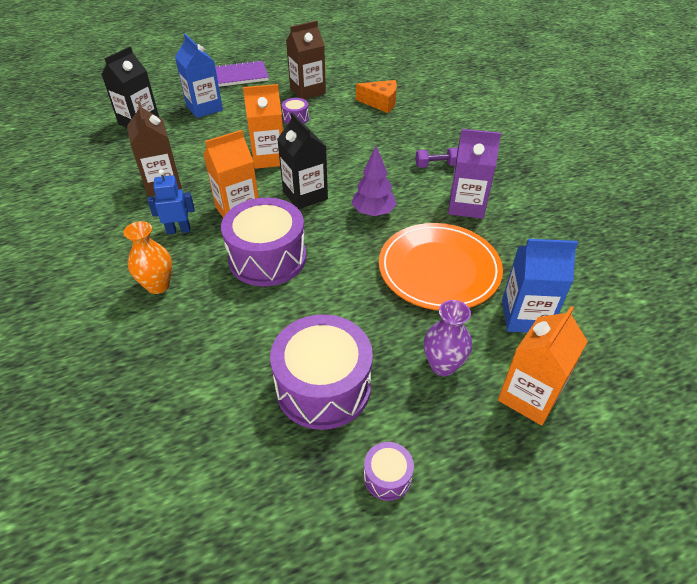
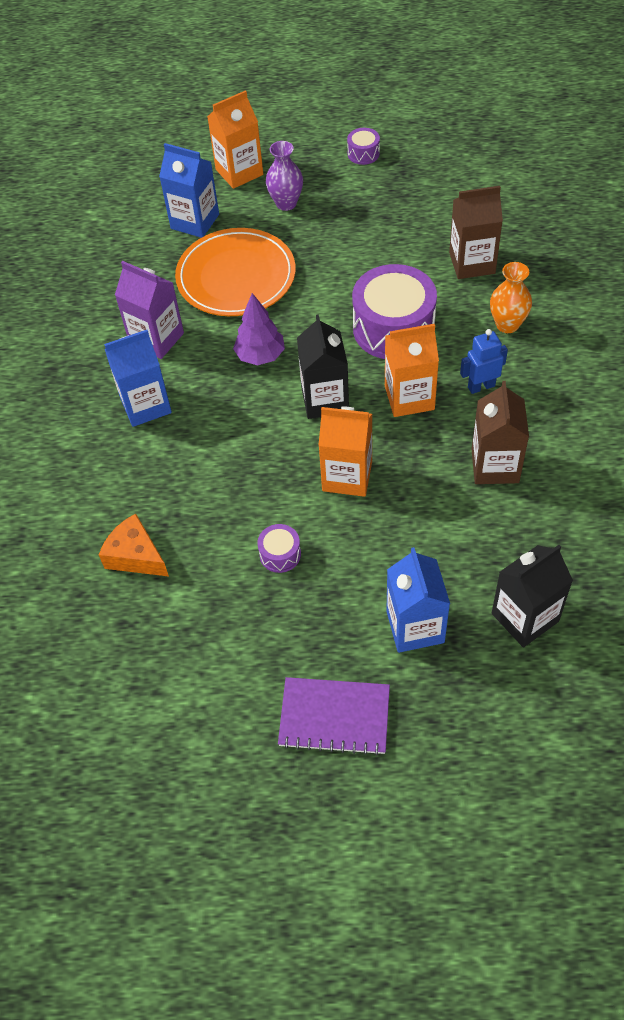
camera: 155 degrees left, 10 degrees up
blue robot [147,169,195,235] -> blue robot turned 150 degrees clockwise [460,329,508,394]
purple drum [270,314,373,430] -> none
brown carton [286,21,326,99] -> brown carton moved to [449,186,503,279]
purple dumbbell [415,148,458,168] -> blue carton [104,330,172,427]

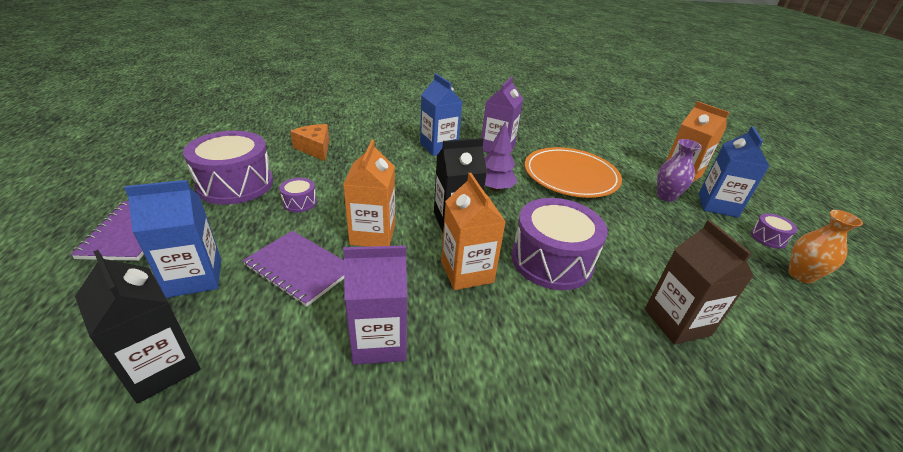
camera: 75 degrees right, 20 degrees down
orange cheese [99,513,169,577] -> orange cheese turned 60 degrees counterclockwise [290,124,329,161]
blue carton [159,143,219,238] -> blue carton moved to [699,126,769,218]
blue robot [460,329,508,394] -> none
brown carton [471,381,529,484] -> purple carton [343,245,407,365]
orange vase [490,262,532,333] -> orange vase moved to [788,210,863,283]
none -> purple drum [183,131,273,205]
none -> purple notebook [242,231,344,307]

